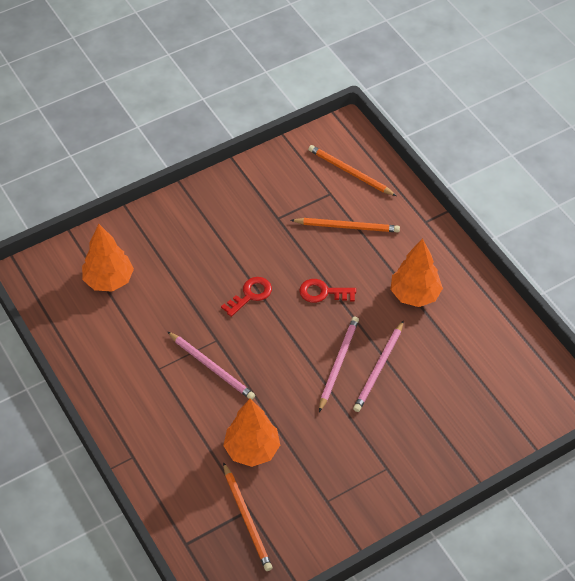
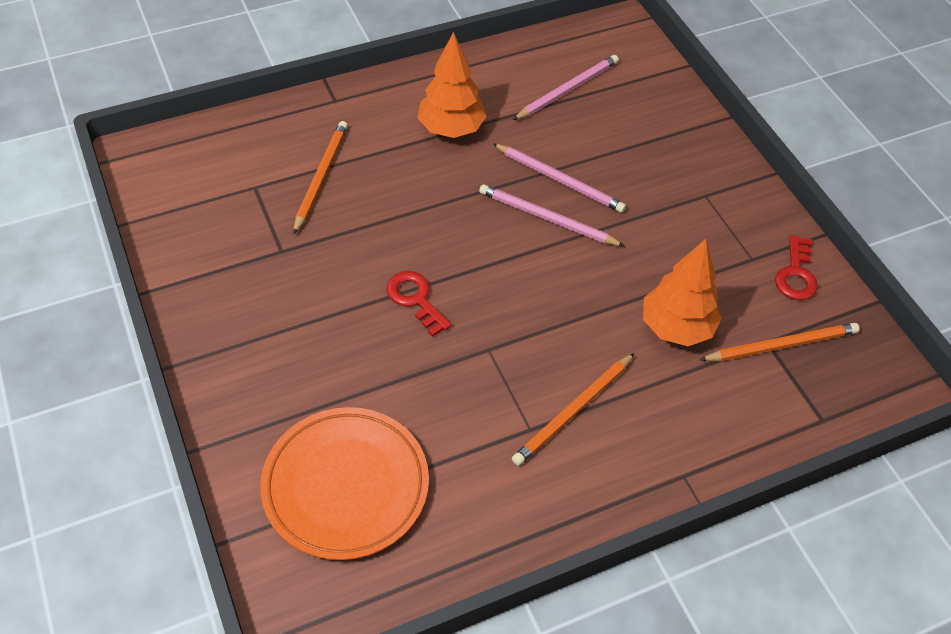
camera: 85 degrees left, 0 degrees up
orange tree [82,224,134,292] -> orange plate [260,407,429,560]
pink pencil [167,331,255,400] -> pink pencil moved to [513,55,619,120]
red key [299,279,356,303] -> red key moved to [775,235,818,300]
orange pencil [308,145,396,196] -> orange pencil moved to [512,353,635,466]

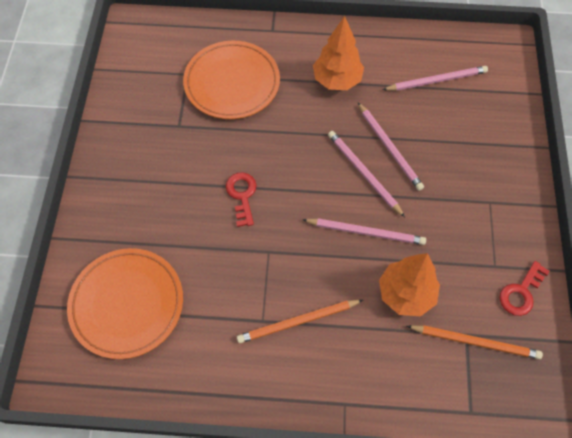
camera: 30 degrees right, 10 degrees up
orange pencil [293,121,348,234] -> orange plate [183,41,280,119]
none -> pink pencil [303,218,426,245]

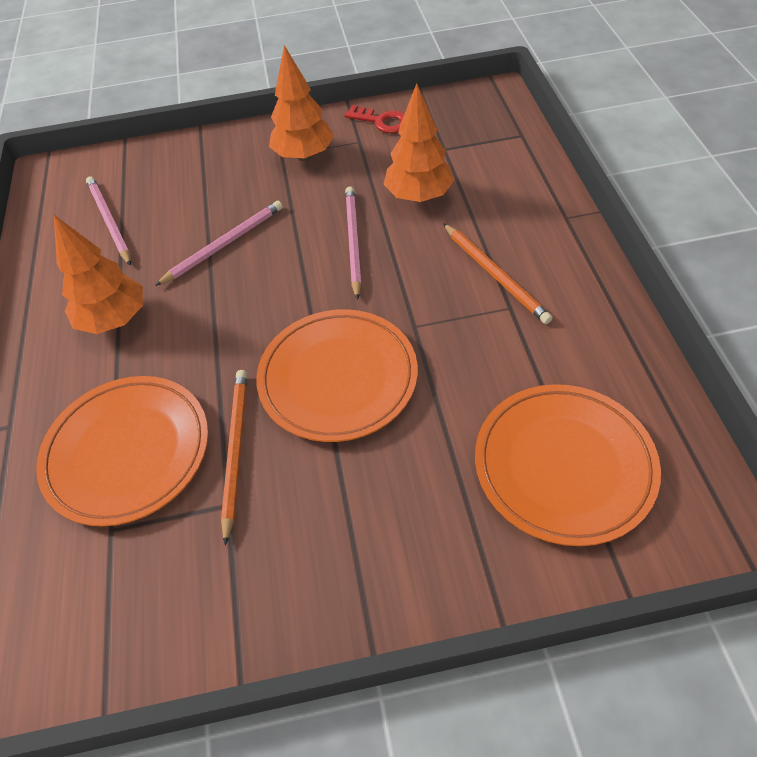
camera: 100 degrees left, 10 degrees down
red key [226,172,257,227] -> orange plate [256,309,418,442]
pink pencil [328,131,405,217] -> none
orange pencil [407,325,543,359] -> orange pencil moved to [221,370,247,546]
none -> orange tree [269,45,334,161]

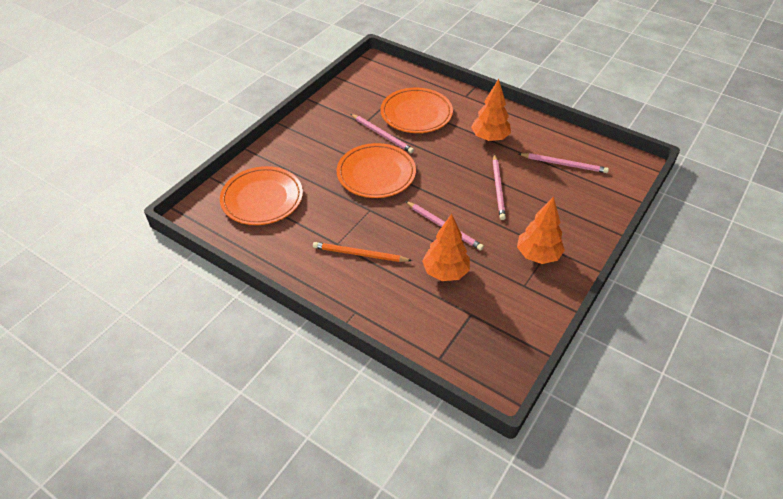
camera: 130 degrees right, 5 degrees down
orange pencil [221,370,247,546] -> pink pencil [351,114,414,153]
red key [344,105,405,133] -> none

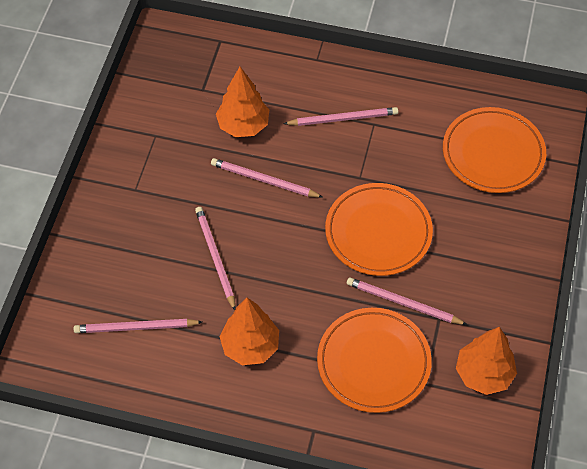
camera: 160 degrees right, 10 degrees up
orange pencil [313,242,412,262] -> pink pencil [283,107,398,126]
orange tree [517,196,565,264] -> orange tree moved to [456,327,517,395]

